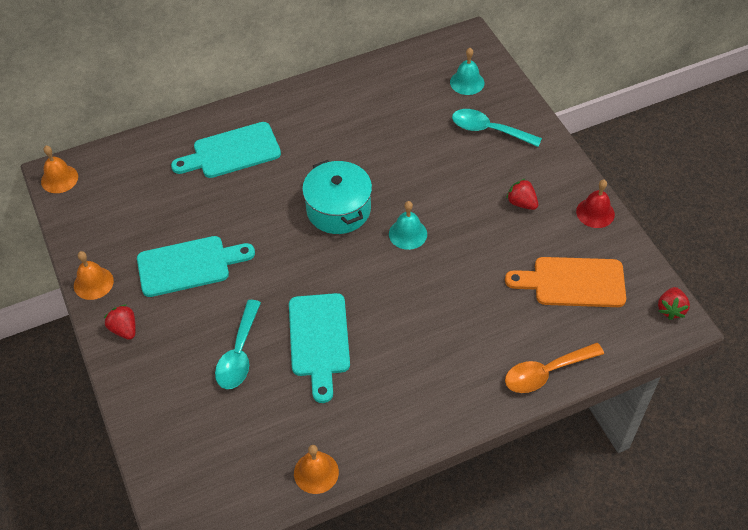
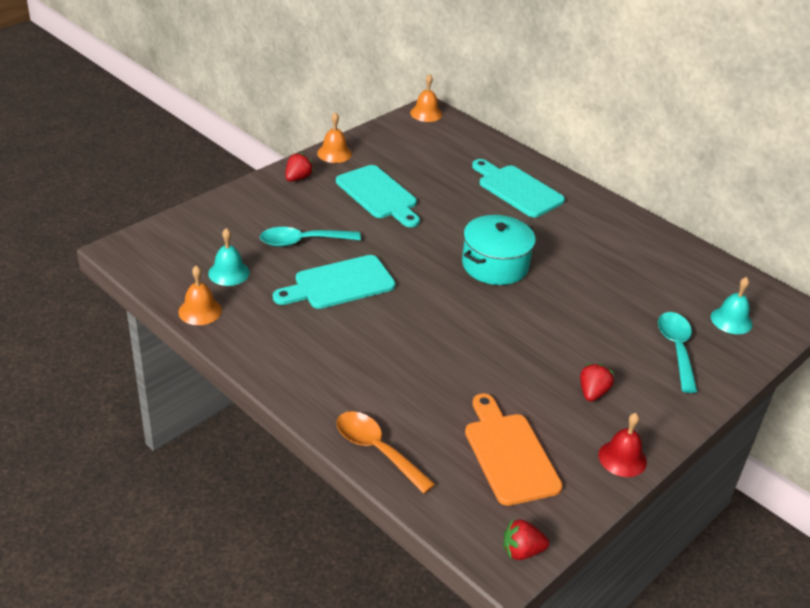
camera: 65 degrees right, 15 degrees down
turquoise bell [389,201,427,250] -> turquoise bell moved to [208,228,250,286]

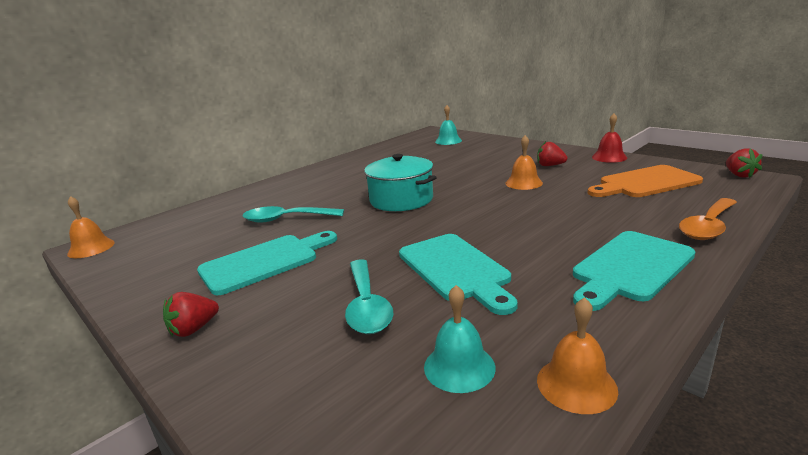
camera: 85 degrees left, 15 degrees down
red strawberry [285,153,314,182] -> red strawberry turned 75 degrees counterclockwise [163,292,219,337]
orange bell [317,112,352,163] -> orange bell moved to [506,135,543,190]
turquoise cutting board [472,159,565,217] -> turquoise cutting board moved to [573,231,695,311]
turquoise spoon [658,312,698,393] -> turquoise spoon moved to [243,206,344,223]

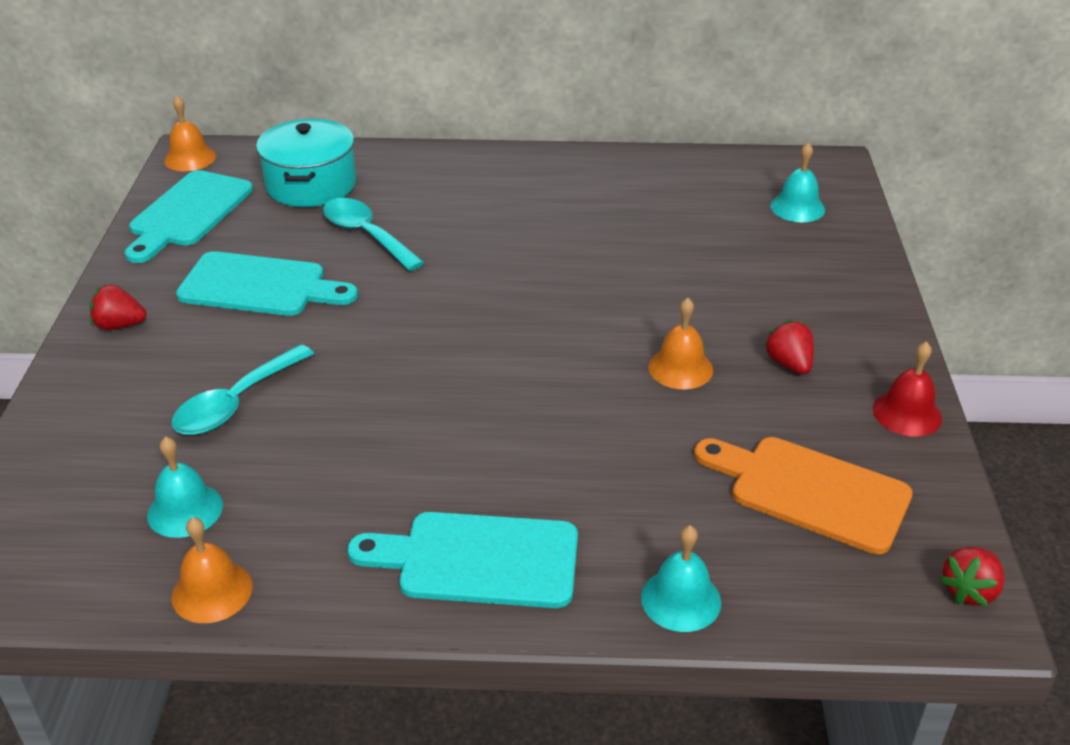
camera: 45 degrees right, 15 degrees up
turquoise pot [364,154,437,211] -> turquoise pot moved to [256,118,356,207]
turquoise cutting board [399,234,518,315] -> turquoise cutting board moved to [125,170,253,263]
orange spoon [679,198,737,240] -> turquoise bell [641,525,721,632]

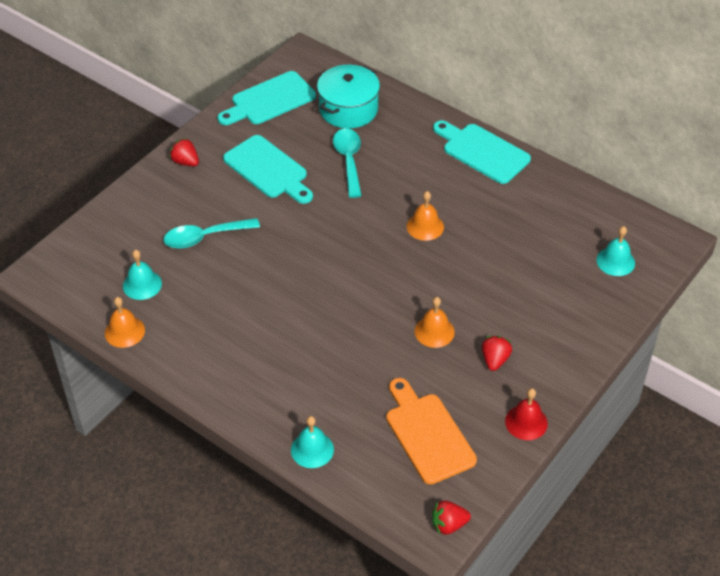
camera: 35 degrees right, 10 degrees up
orange bell [164,96,216,171] -> orange bell moved to [407,191,444,241]
turquoise cutting board [348,512,578,608] -> turquoise cutting board moved to [433,120,531,184]

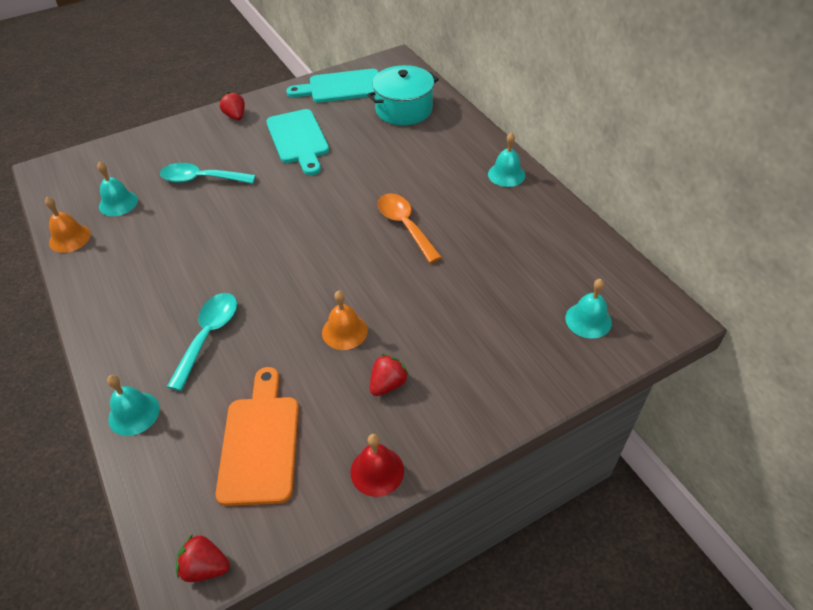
camera: 25 degrees right, 0 degrees up
turquoise spoon [333,128,362,198] -> turquoise spoon moved to [167,293,237,391]
orange bell [407,191,444,241] -> orange spoon [378,193,442,263]
turquoise cutting board [433,120,531,184] -> turquoise bell [488,132,525,187]

